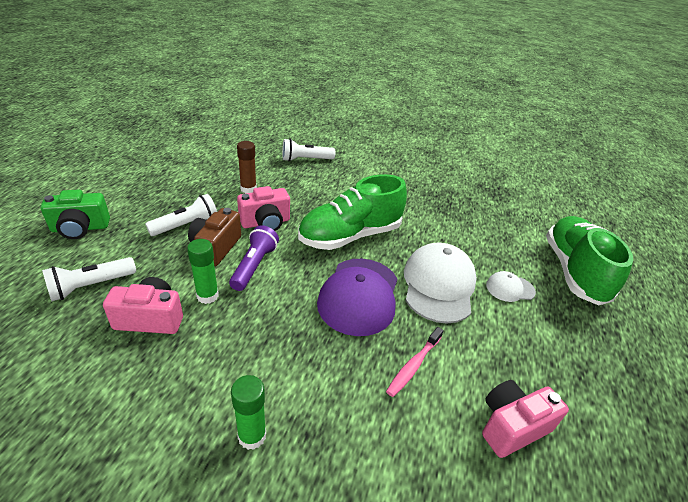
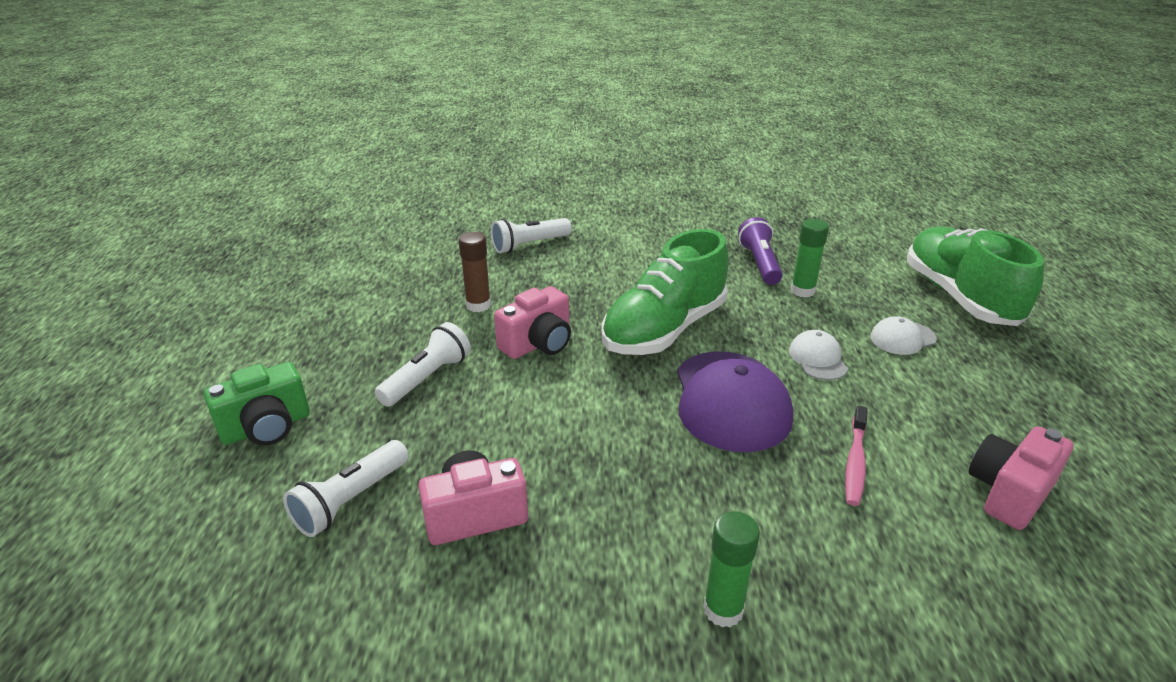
camera: 15 degrees left, 5 degrees down
green glue stick [187,239,219,304] -> green glue stick moved to [791,219,829,297]
brown camera [188,208,241,266] -> none
purple flashlight [229,225,279,291] -> purple flashlight moved to [738,217,783,285]
white cap [404,243,477,324] -> white cap [789,330,848,380], size x0.50

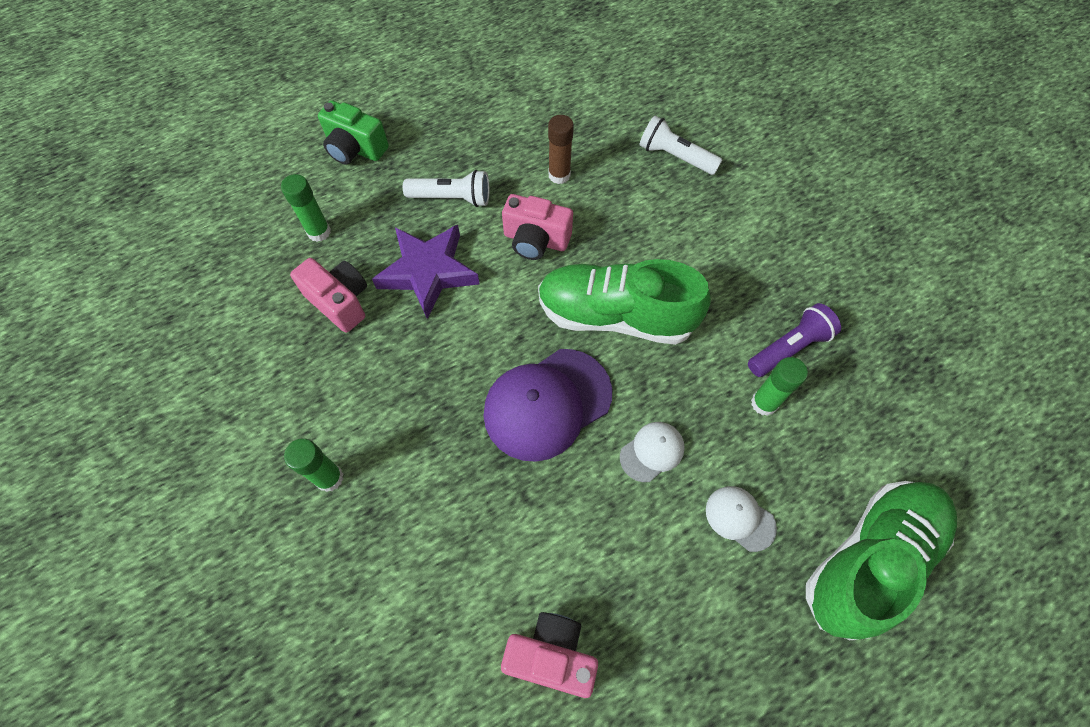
camera: 60 degrees right, 30 degrees up
white flashlight [283,440,409,537] -> green glue stick [281,174,331,242]
pink toothbrush [845,406,868,506] -> none
none -> purple star [372,225,480,319]

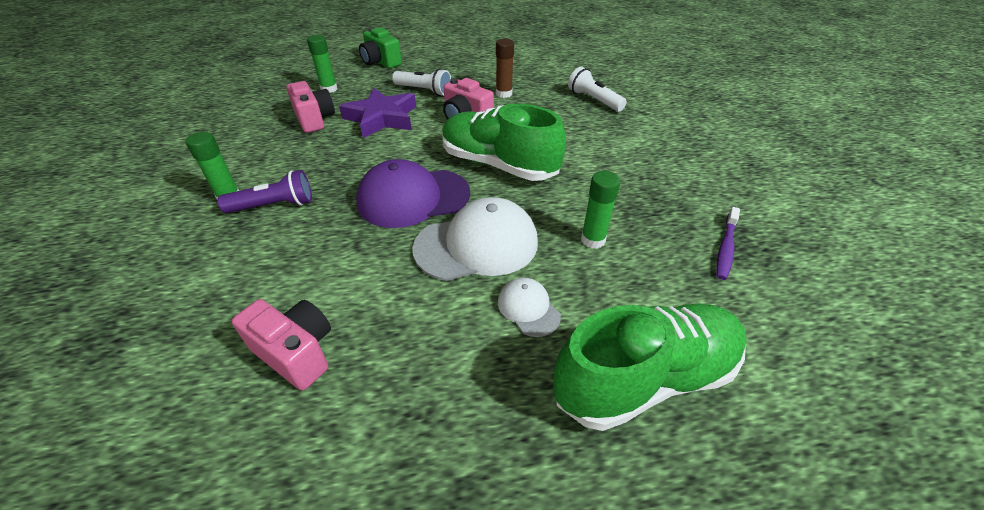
camera: 20 degrees right, 20 degrees down
white cap [620,422,685,482] -> white cap [413,197,538,281], size x2.01
purple flashlight [748,303,841,377] -> purple flashlight moved to [217,170,312,213]
none -> purple toothbrush [716,207,740,280]

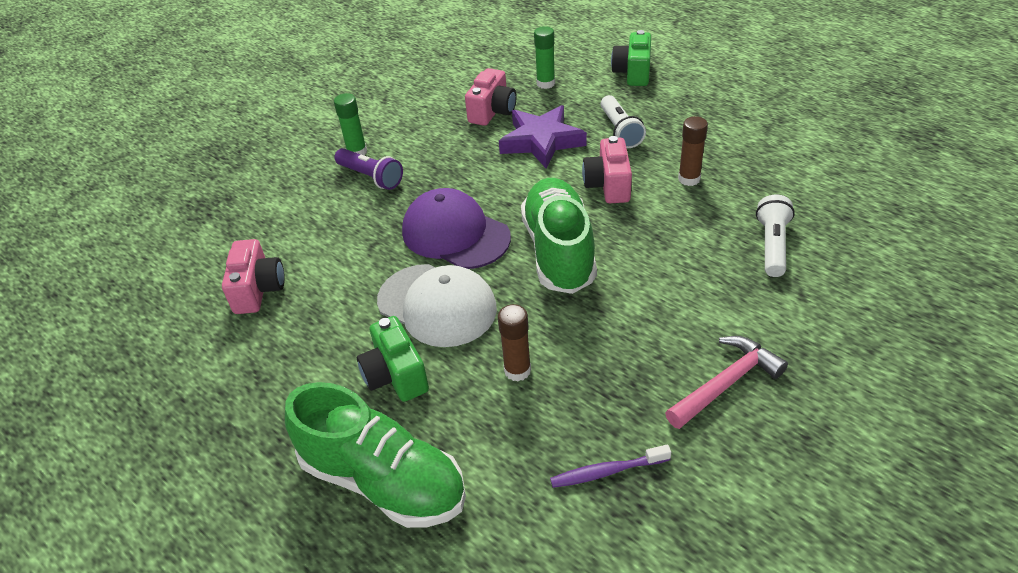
camera: 55 degrees right, 0 degrees up
white cap [498,278,561,337] -> green camera [357,316,429,402]
green glue stick [581,171,621,249] -> brown glue stick [498,304,531,381]
none -> pink hammer [665,336,788,429]

